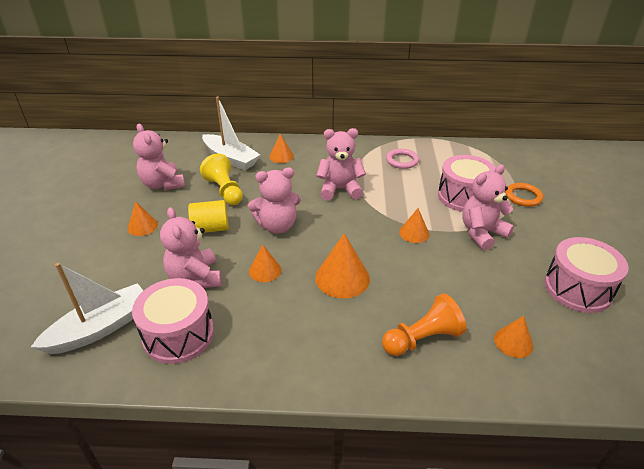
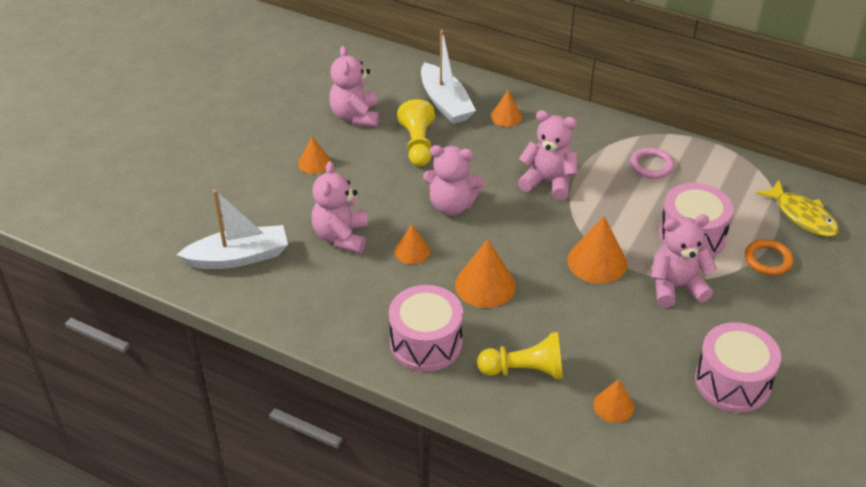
camera: 25 degrees right, 5 degrees up
pink drum [132,278,214,364] -> pink drum moved to [389,285,463,372]
yellow cylinder [188,200,229,233] -> none
orange pawn [382,293,466,356] -> yellow pawn [477,332,563,379]
orange cone [399,208,429,243] -> orange cone [567,216,627,284], size x1.66
none -> yellow fish [756,180,839,237]

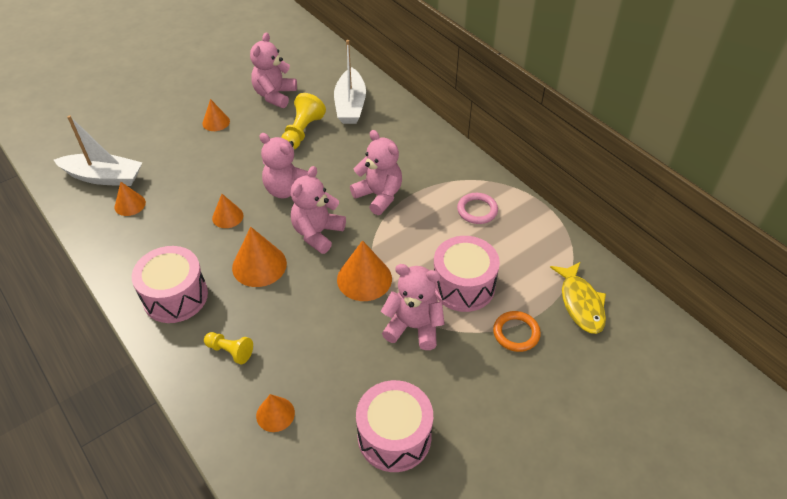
camera: 25 degrees right, 5 degrees up
pink teddy bear [312,161,368,253] -> pink teddy bear moved to [291,166,346,254]
yellow pawn [477,332,563,379] -> yellow pawn [204,332,253,364], size x0.64
orange cone [491,91,522,127] -> orange cone moved to [115,182,146,216]

